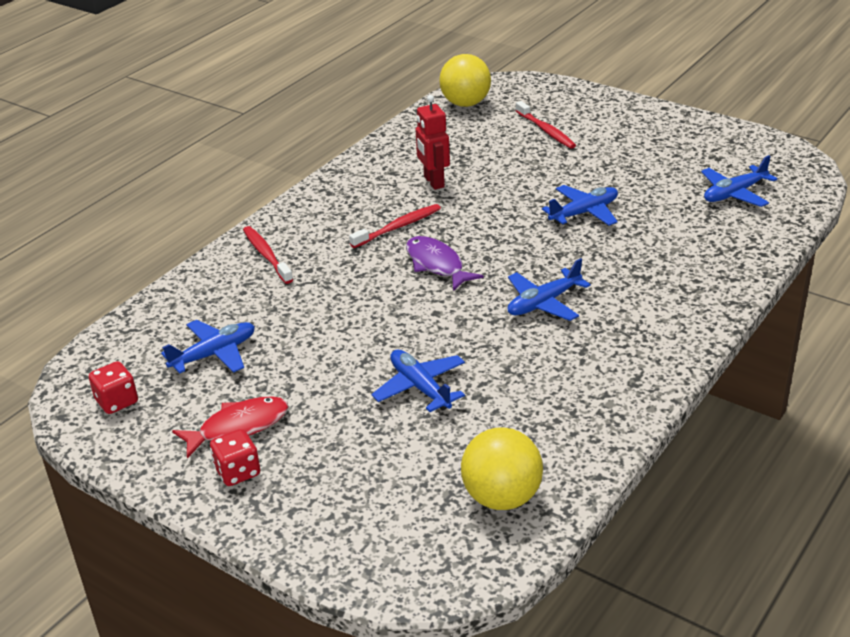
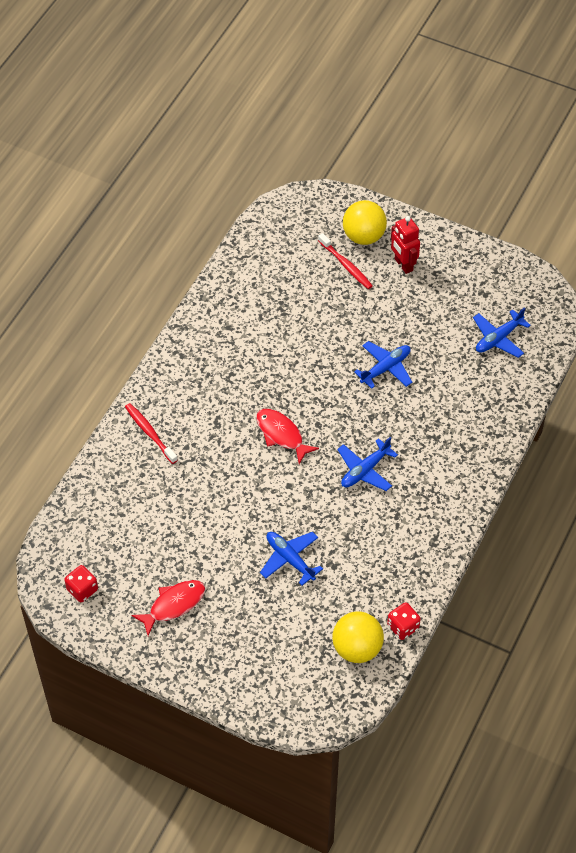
camera: 10 degrees left, 20 degrees up
blue plane [161,320,255,373] -> none
red dice [210,429,260,486] -> red dice moved to [387,602,421,640]
red toothbrush [349,204,441,248] -> none
purple fish [406,236,483,291] -> red fish [256,409,319,464]
red robot [416,95,450,190] -> red robot moved to [391,216,420,274]
yellow ball [439,54,491,107] -> yellow ball moved to [343,200,387,245]

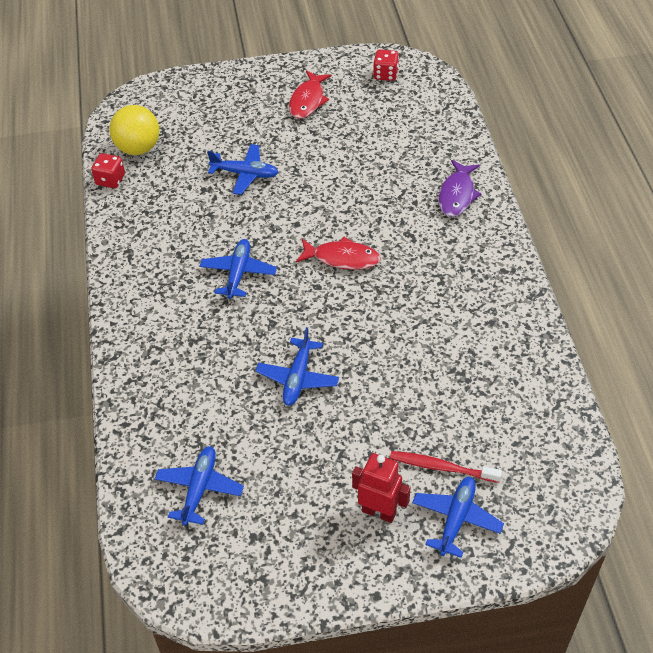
camera: 145 degrees right, 5 degrees down
red toothbrush [125,403,178,464] -> purple fish [438,160,482,217]
yellow ball [343,200,387,245] -> blue plane [412,477,504,558]

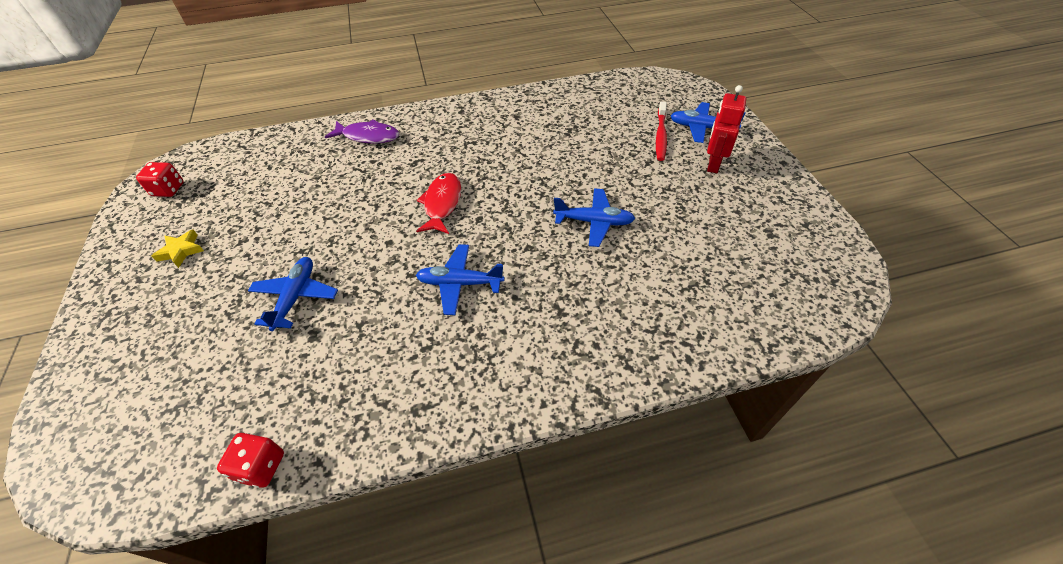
camera: 95 degrees left, 0 degrees up
yellow ball [109,105,160,155] -> none
blue plane [155,446,244,526] -> none
red fish [289,70,331,119] -> yellow star [152,230,204,268]

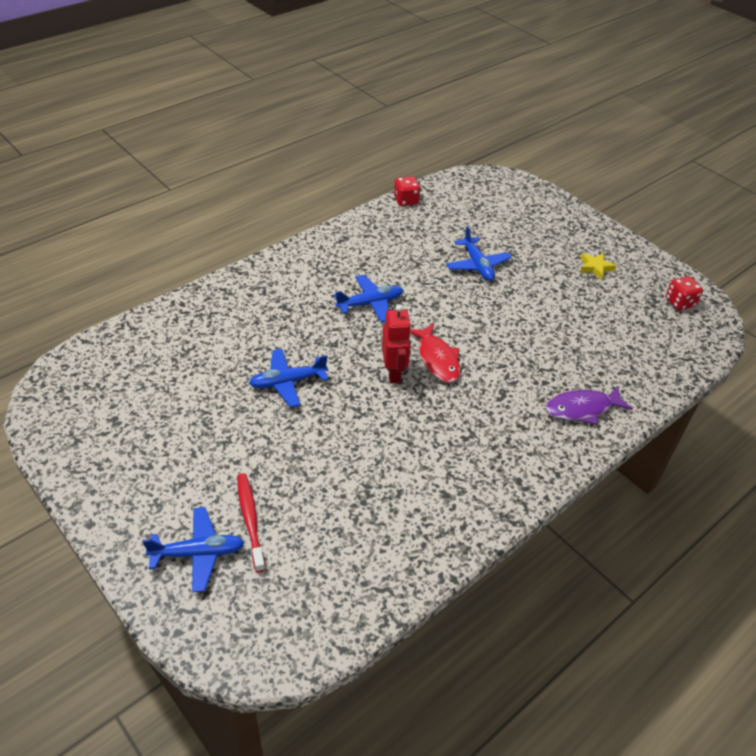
camera: 150 degrees right, 5 degrees down
red robot [707,85,746,173] -> red robot moved to [382,304,411,383]

